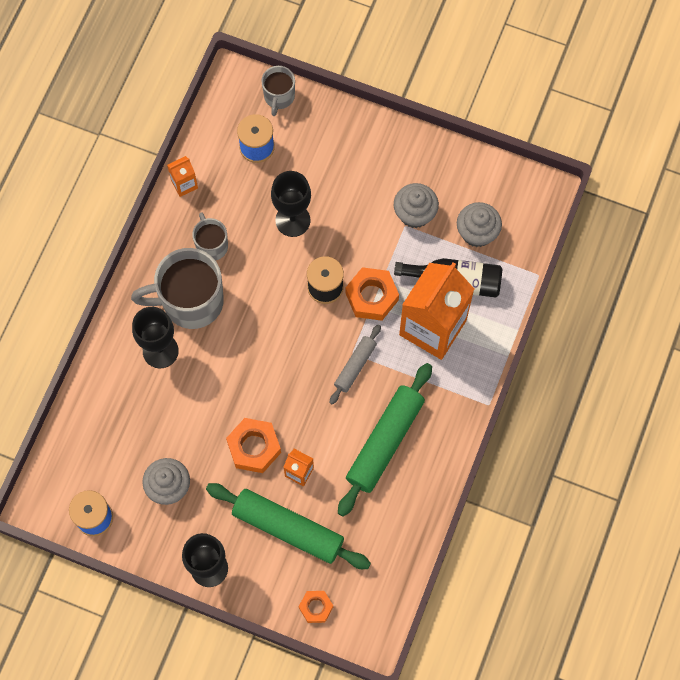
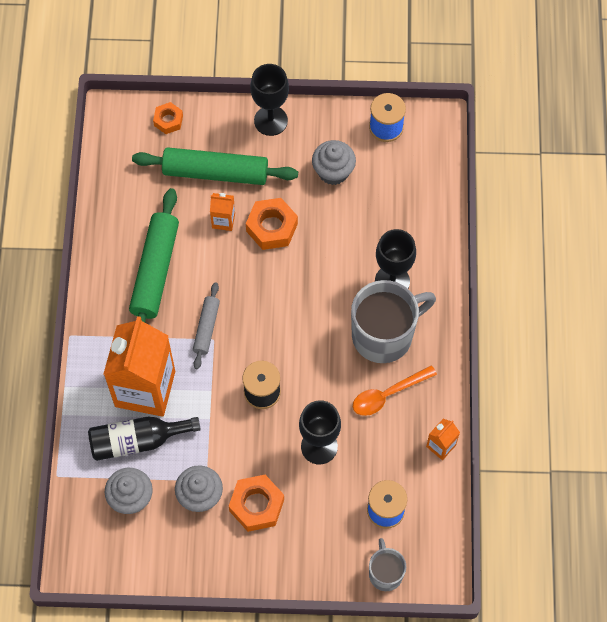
camera: 160 degrees right, 5 degrees down
grey mug [192,212,228,261] -> orange spoon [353,365,437,416]
orange nut [346,267,399,321] -> orange nut moved to [229,475,284,532]

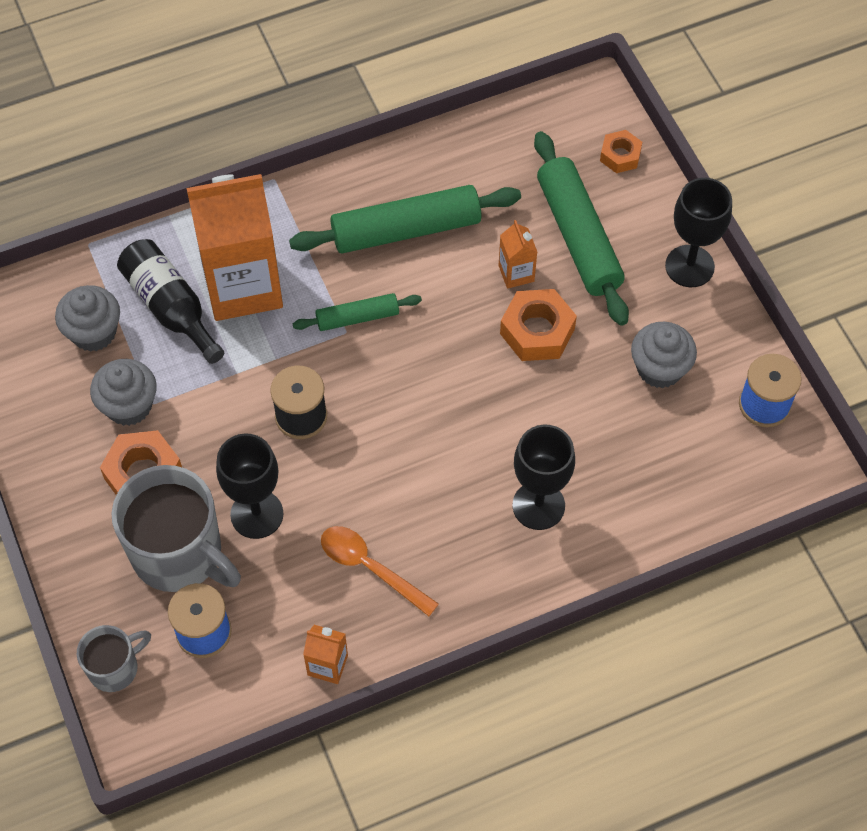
camera: 65 degrees right, 5 degrees down
grey rolling pin [193,282,220,369] -> green rolling pin [293,293,422,331]
grey mug [351,280,436,363] -> grey mug moved to [112,465,241,592]

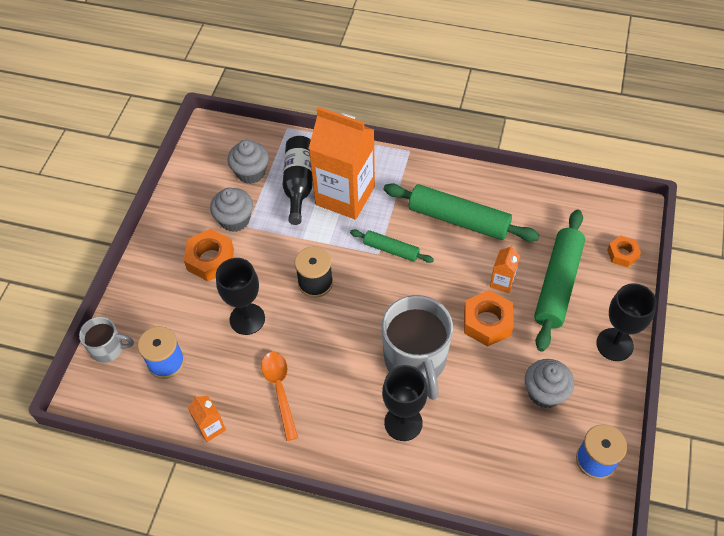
camera: 40 degrees right, 5 degrees down
grey mug [112,465,241,592] -> grey mug moved to [381,295,453,400]

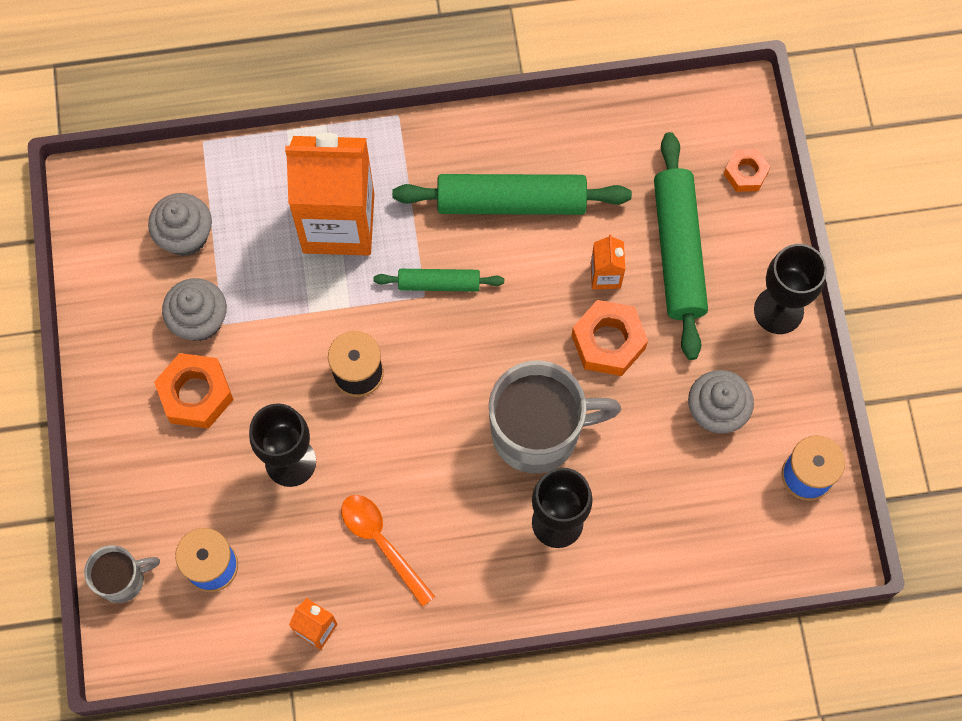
camera: 25 degrees left, 15 degrees up
black bottle [283,136,313,225] -> none
grey mug [381,295,453,400] -> grey mug turned 60 degrees counterclockwise [489,360,621,473]

